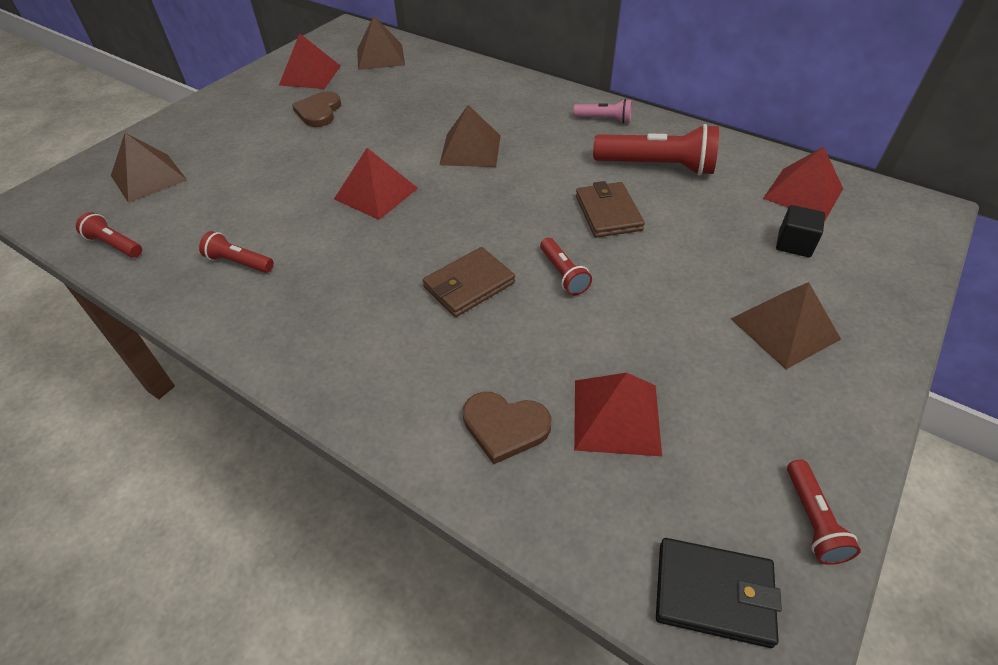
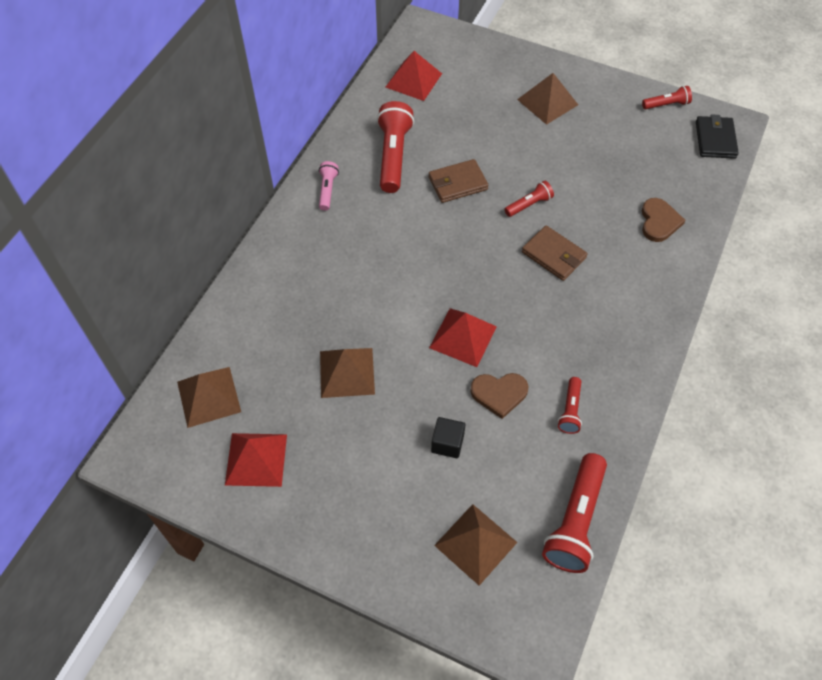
camera: 100 degrees left, 10 degrees up
red flashlight [76,212,142,258] -> red flashlight [542,453,607,573], size x1.90
brown heart [292,91,341,127] -> brown heart moved to [470,373,529,419]
brown pyramid [439,105,501,167] -> brown pyramid moved to [320,348,375,398]
red pyramid [574,373,662,456] -> none
black cube [776,205,825,257] -> black cube moved to [431,417,465,458]

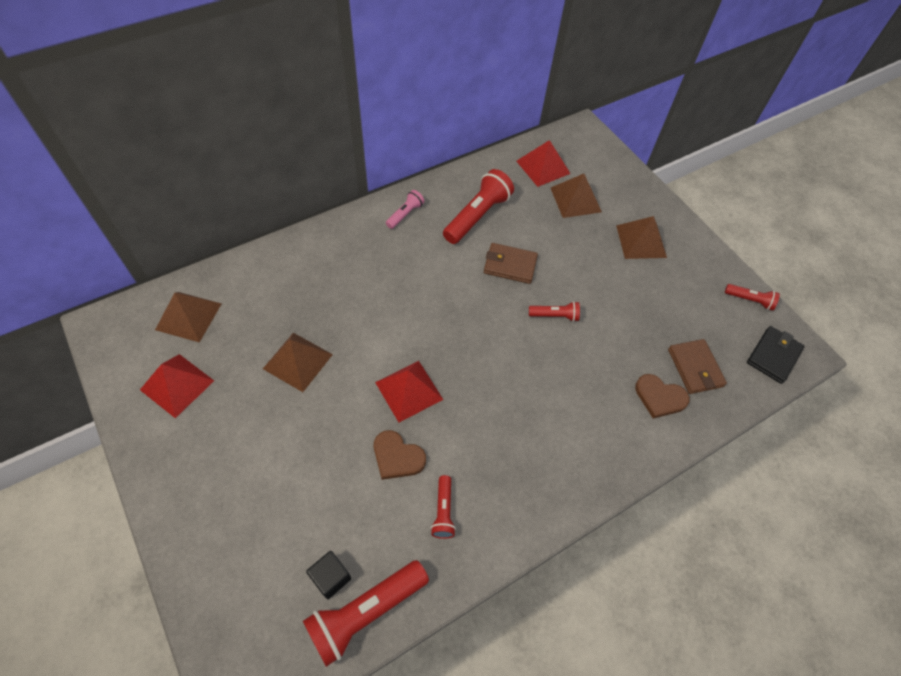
camera: 30 degrees right, 0 degrees up
black cube [431,417,465,458] -> black cube moved to [306,551,351,599]
brown pyramid [434,504,517,586] -> brown pyramid moved to [551,174,602,218]
brown wallet [522,225,588,281] -> brown wallet moved to [668,339,727,394]
red flashlight [558,377,582,434] -> red flashlight turned 45 degrees counterclockwise [431,475,456,539]
brown heart [642,198,686,242] -> brown heart turned 75 degrees clockwise [635,374,690,419]

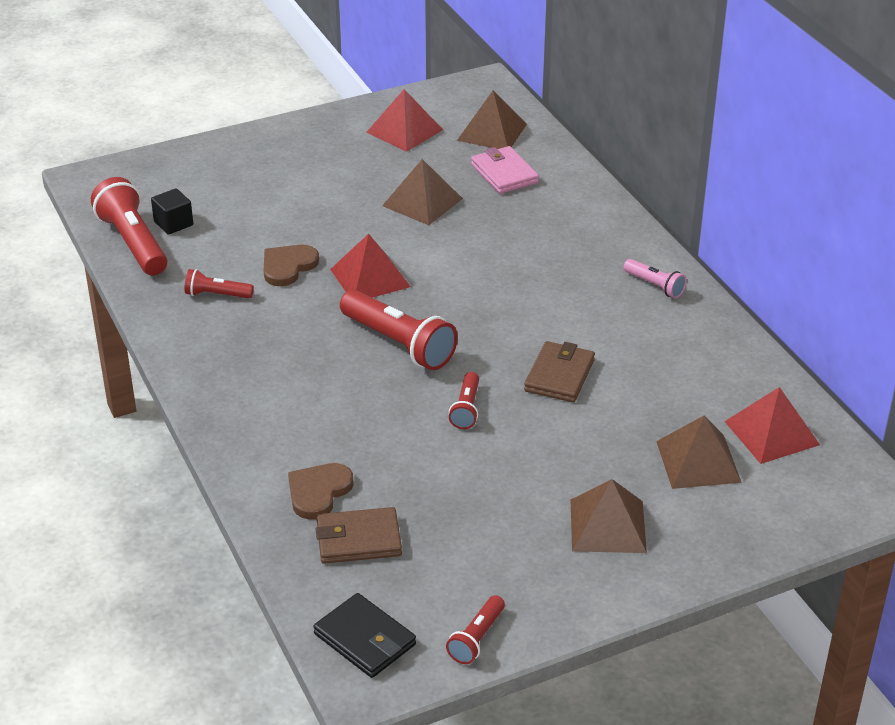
camera: 100 degrees right, 20 degrees down
red flashlight [443,169,514,244] -> red flashlight moved to [340,290,458,370]
none -> pink wallet [471,146,539,194]

